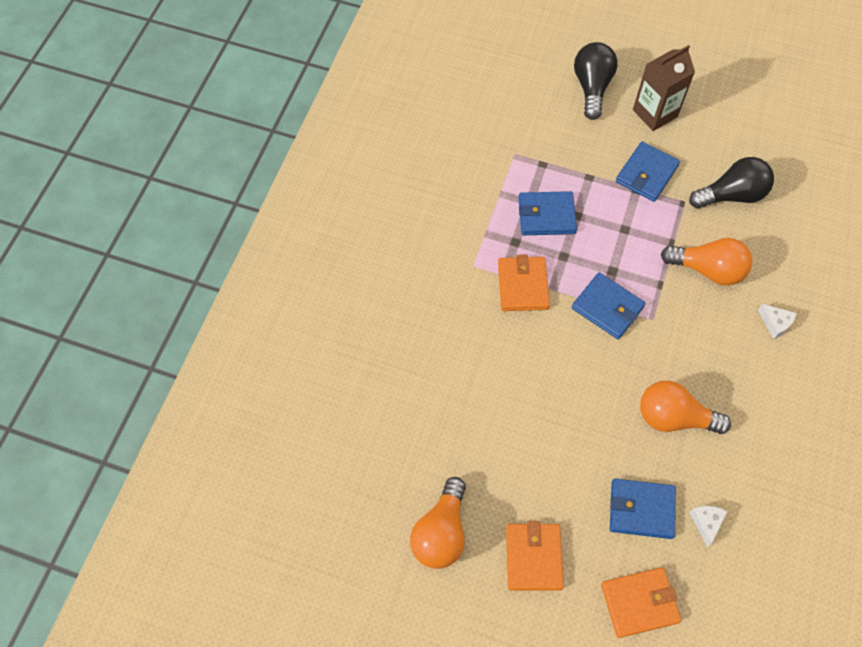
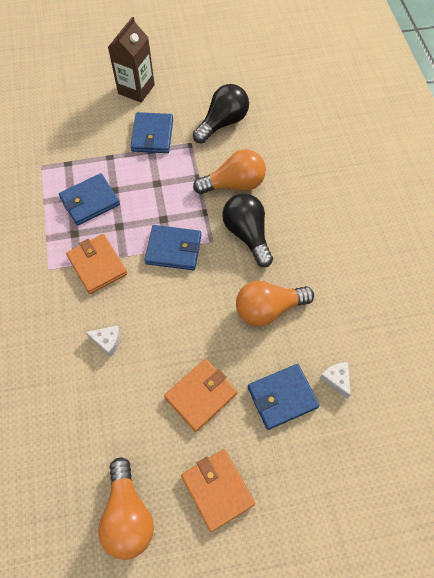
camera: 30 degrees left, 0 degrees up
black light bulb [574,42,617,120] -> black light bulb moved to [222,193,273,267]
orange wallet [601,567,681,638] -> orange wallet moved to [164,359,237,432]
white cheese [758,304,797,339] -> white cheese moved to [86,325,121,357]

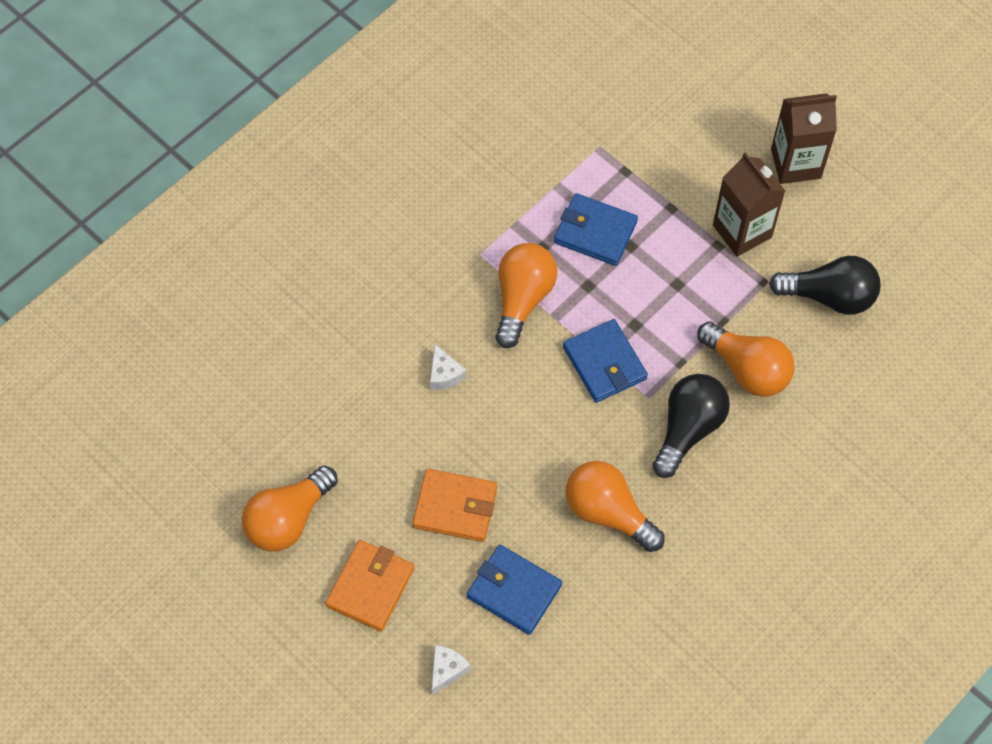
camera: 55 degrees right, 0 degrees up
orange wallet [66,234,127,294] -> orange light bulb [495,243,557,348]
blue wallet [130,112,173,153] -> brown carton [713,152,785,257]
white cheese [319,362,351,399] -> white cheese moved to [431,645,471,695]

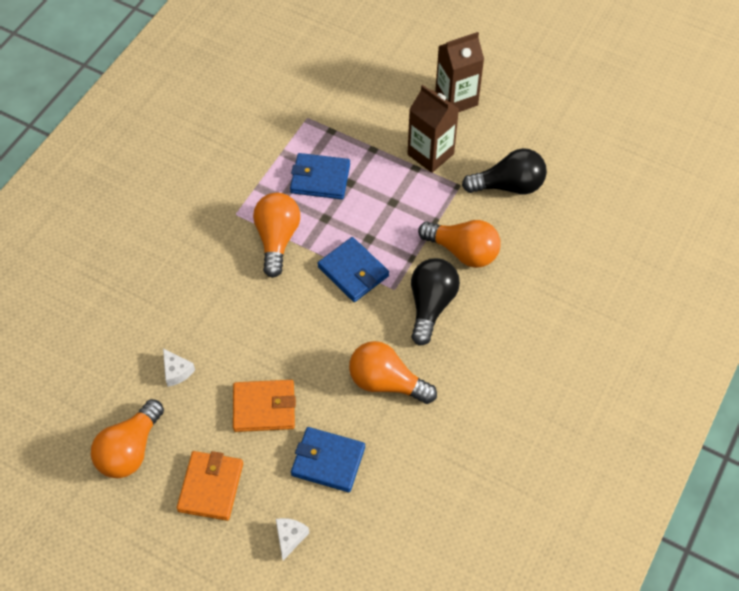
camera: 15 degrees left, 5 degrees down
white cheese [430,344,466,390] -> white cheese moved to [163,349,195,387]

